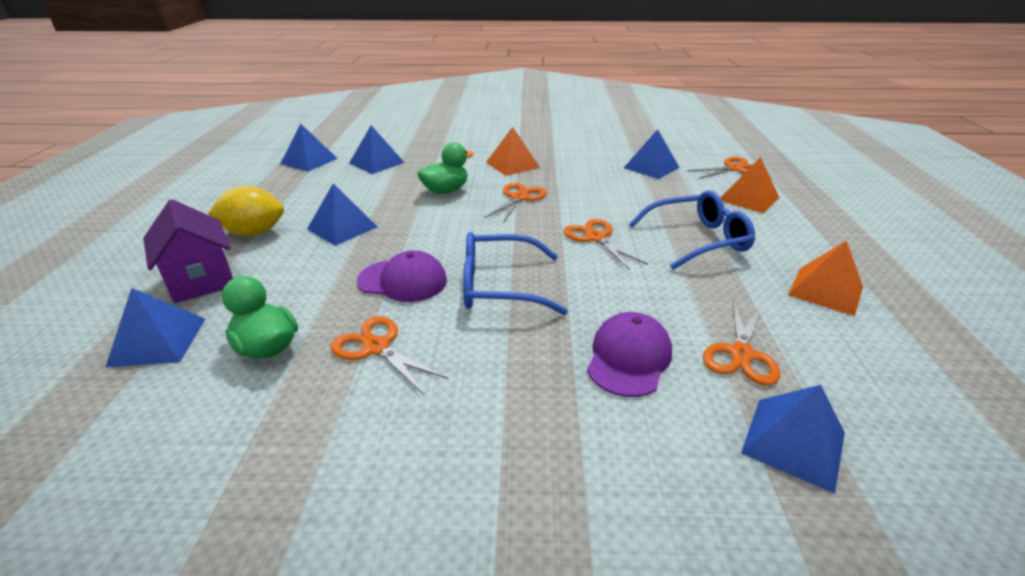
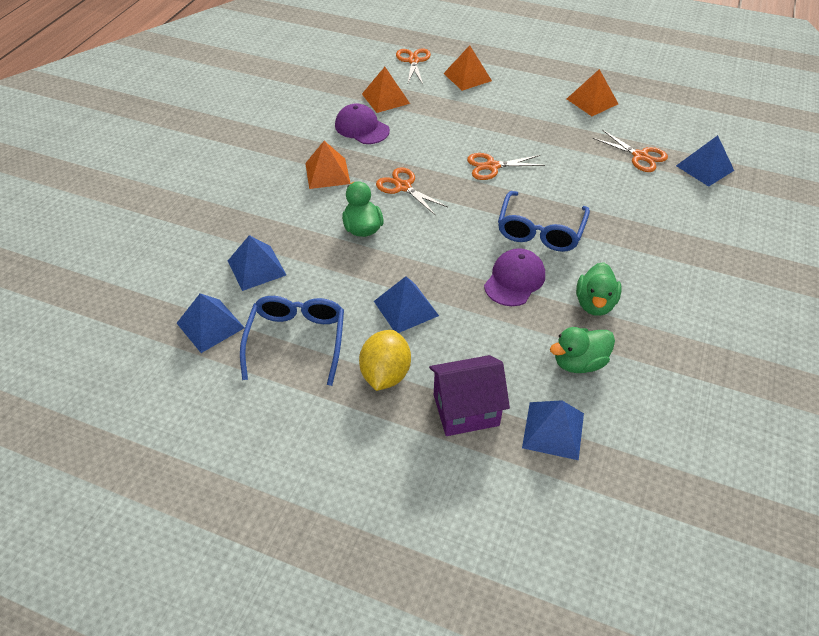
camera: 70 degrees left, 15 degrees up
orange scissors [331,316,448,395] -> green duck [576,262,621,316]
purple cap [587,312,672,397] -> purple cap moved to [335,103,390,144]
blue pyramid [624,129,680,179] -> orange pyramid [362,67,410,113]
blue glasses [629,191,755,270] -> blue glasses moved to [240,296,344,386]

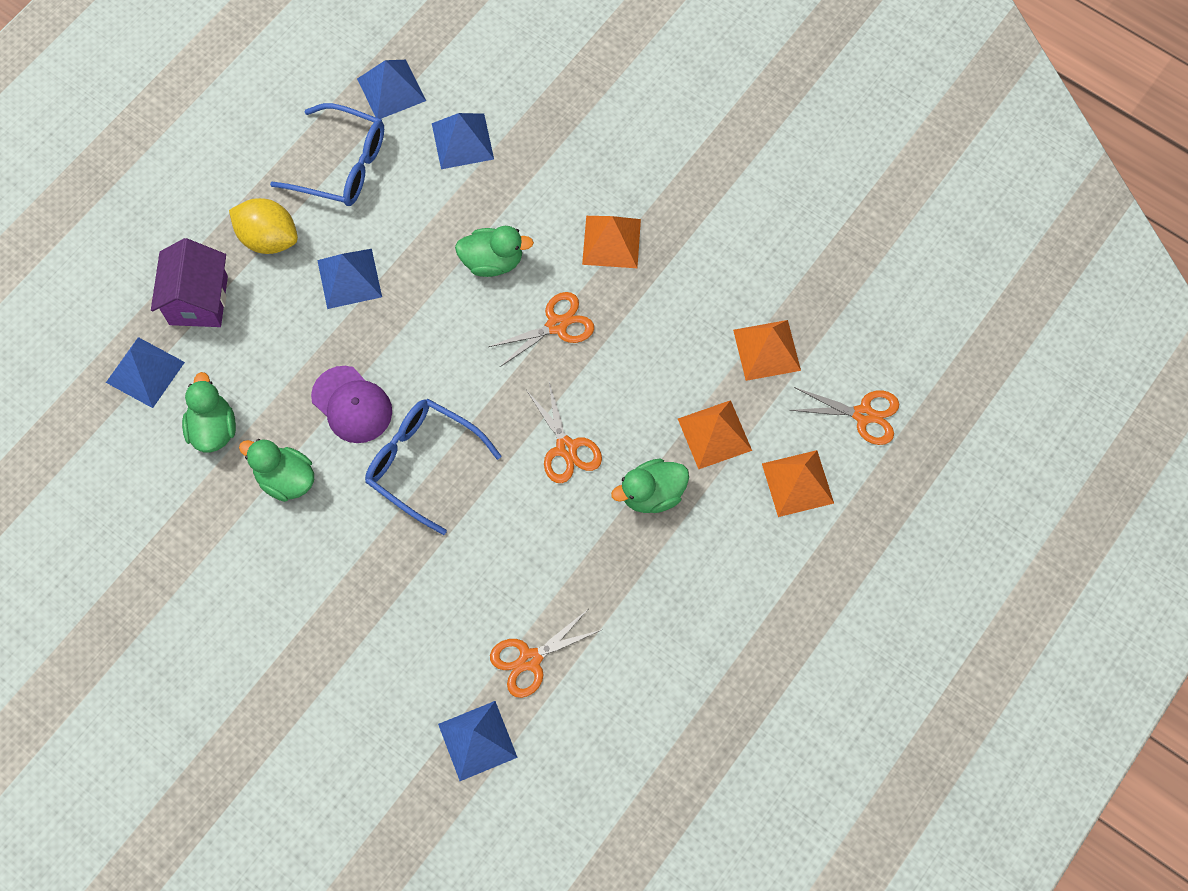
camera: 105 degrees right, 20 degrees up
purple cap [335,103,390,144] -> none
orange scissors [467,153,545,180] -> orange scissors turned 150 degrees clockwise [526,382,602,483]
orange pyramid [567,69,618,116] -> orange pyramid moved to [678,400,752,469]
none -> green duck [611,458,689,513]

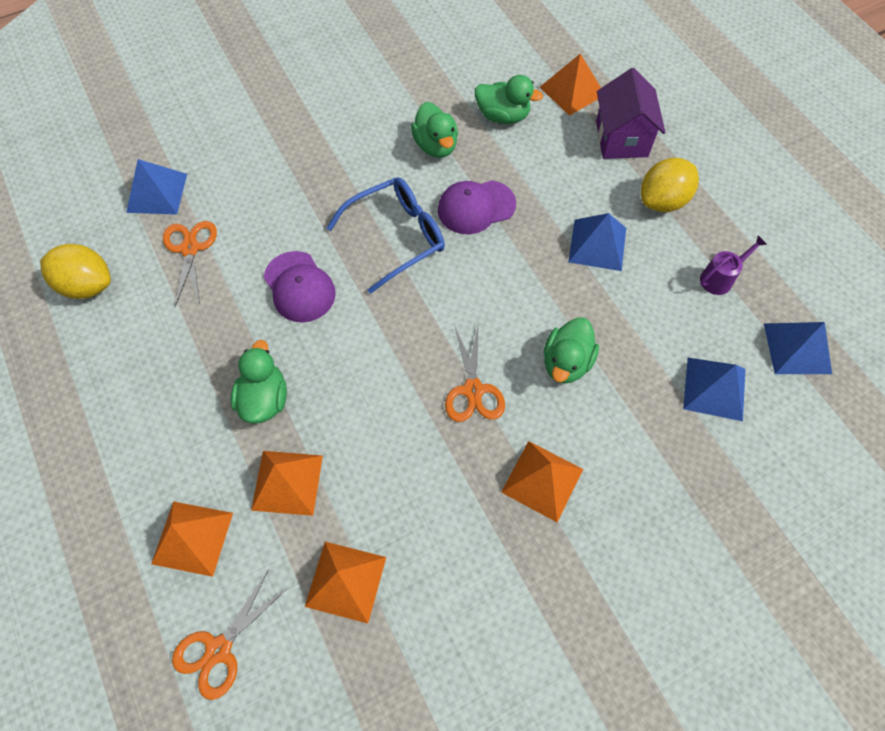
camera: 115 degrees right, 5 degrees down
blue pyramid [106,337,185,408] -> orange pyramid [539,54,601,116]
purple house [151,238,228,327] -> purple house turned 60 degrees clockwise [596,68,666,159]
green duck [239,439,314,502] -> green duck turned 105 degrees clockwise [411,102,458,158]
blue glasses [270,103,384,206] -> purple watering can [700,236,767,295]
orange scissors [526,382,602,483] -> none
none -> yellow lemon [40,244,111,299]
none -> purple cap [264,251,336,323]

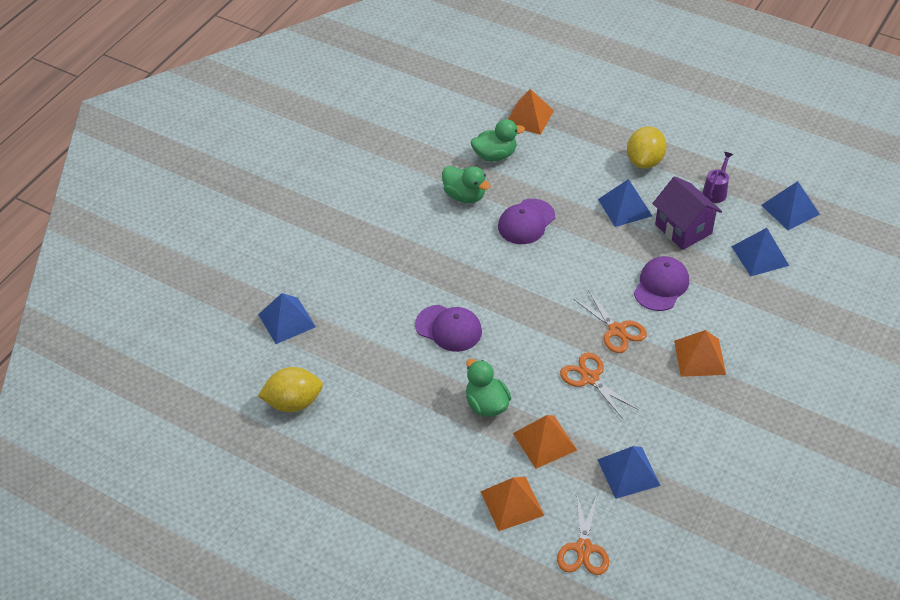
camera: 30 degrees left, 15 degrees down
orange scissors [163,221,217,307] -> orange scissors moved to [560,353,638,419]
orange pyramid [305,542,386,623] -> blue pyramid [597,446,661,499]
blue glasses [327,177,445,294] -> none
green duck [544,317,599,384] -> purple cap [634,256,689,311]
purple house [596,68,666,159] -> purple house moved to [652,176,722,250]

